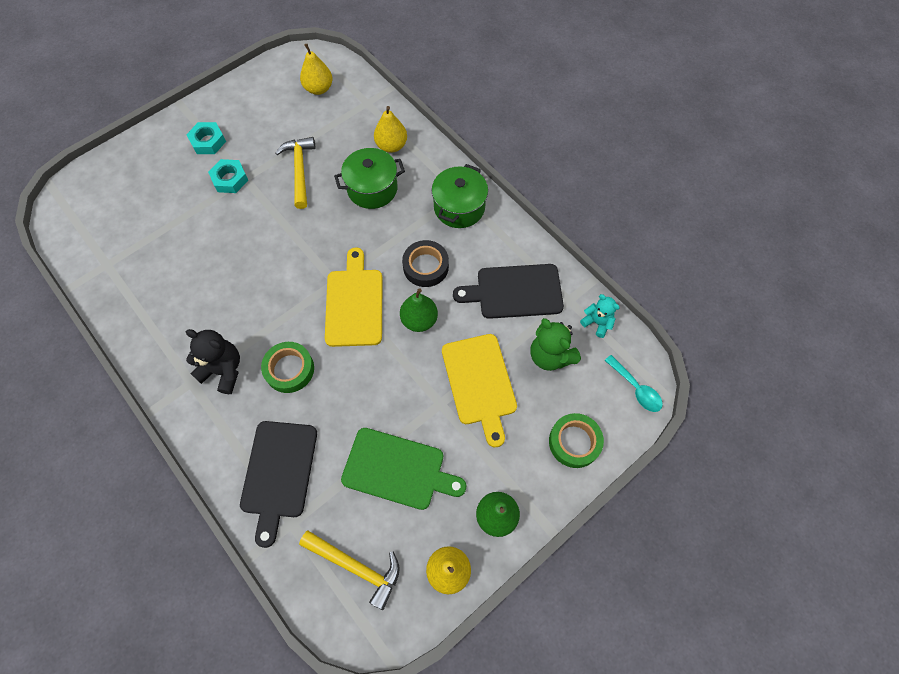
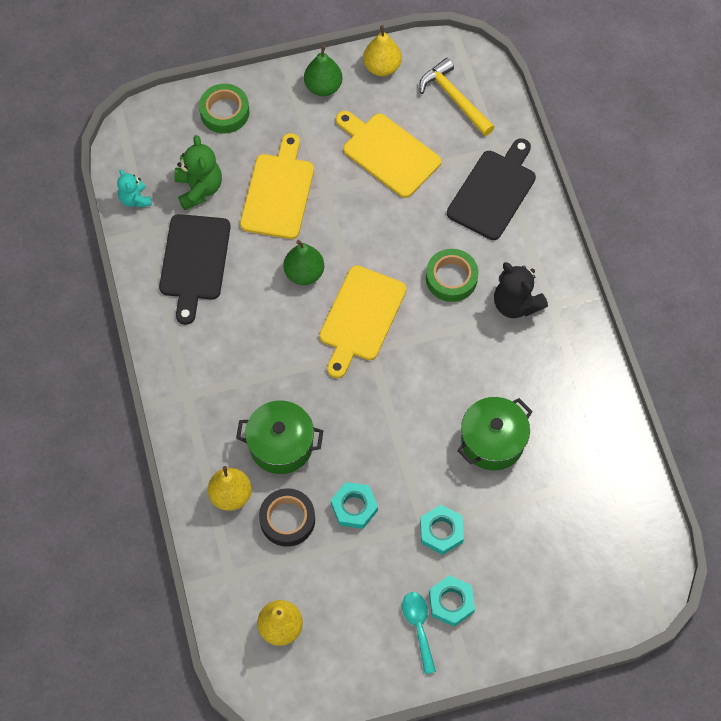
camera: 155 degrees left, 0 degrees up
yellow hammer [275,137,316,209] -> turquoise nut [331,482,378,529]
green cutting board [341,428,466,510] -> yellow cutting board [336,111,441,198]
black tape [402,240,449,287] -> black tape moved to [259,488,315,547]
green pot [432,164,488,228] -> green pot moved to [457,397,533,470]
black cutting board [453,264,564,319] -> black cutting board turned 75 degrees clockwise [159,214,231,325]
turquoise spoon [604,355,663,412] -> turquoise spoon moved to [402,592,436,674]

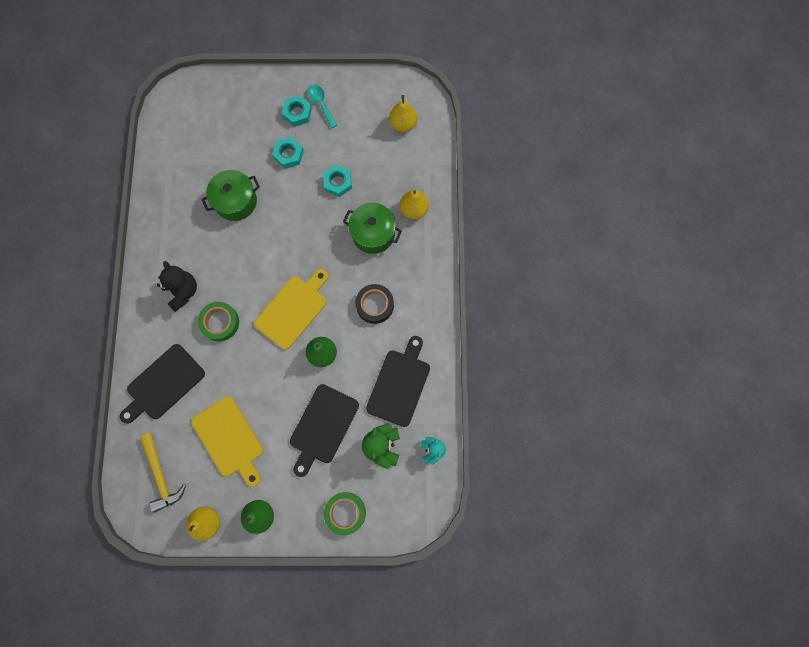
camera: 165 degrees left, 10 degrees up
yellow cutting board [240,133,314,239] -> black cutting board [290,384,359,477]
black tape [259,488,315,547] -> black tape moved to [355,284,394,324]
turquoise spoon [402,592,436,674] -> turquoise spoon turned 150 degrees clockwise [308,84,337,128]

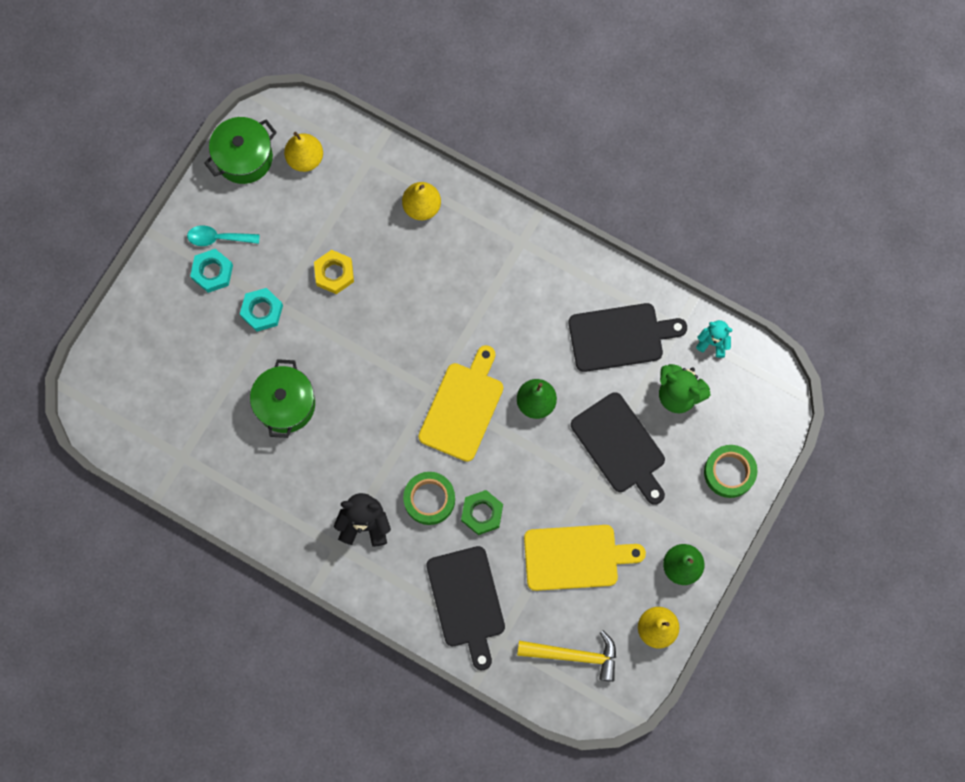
camera: 60 degrees left, 0 degrees up
yellow cutting board [254,269,328,350] -> yellow cutting board turned 45 degrees clockwise [418,345,503,462]
turquoise nut [323,165,352,197] -> yellow nut [314,250,354,294]
green pot [343,203,402,254] -> green pot moved to [204,117,277,184]
black tape [355,284,394,324] -> none
black cutting board [366,336,430,427] -> black cutting board turned 120 degrees clockwise [569,303,687,372]
none -> green nut [461,490,503,535]

